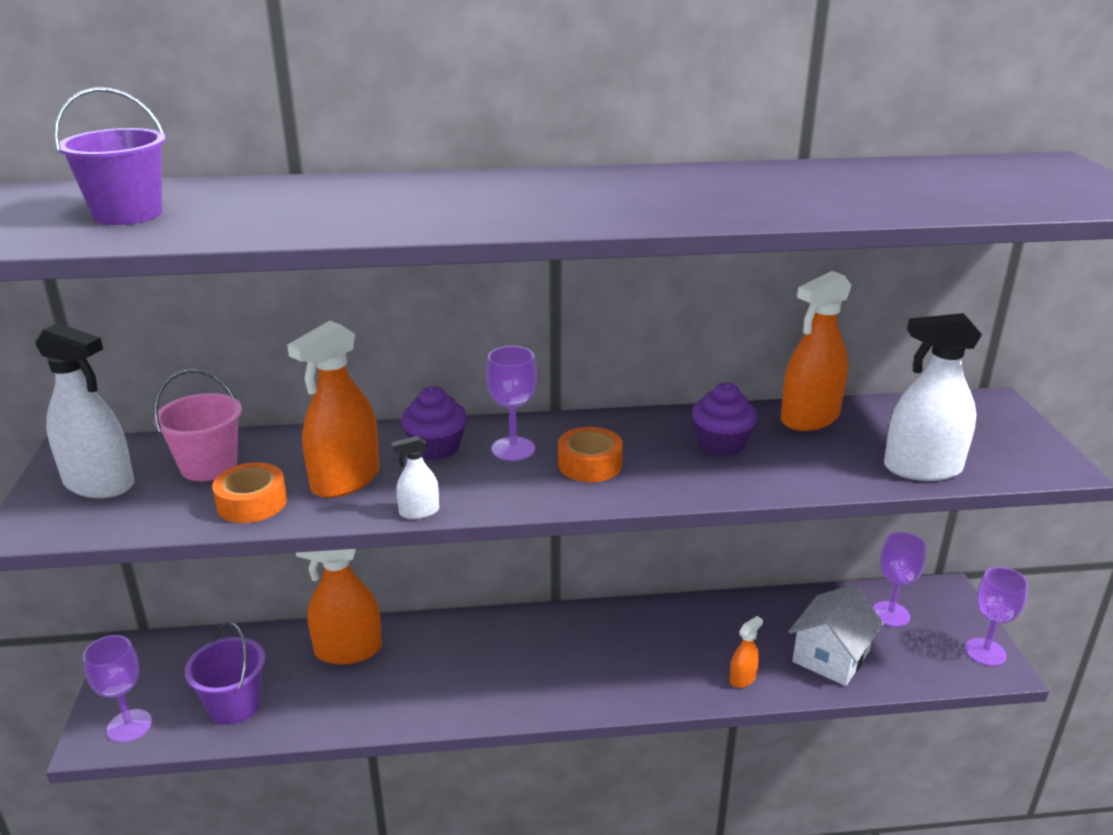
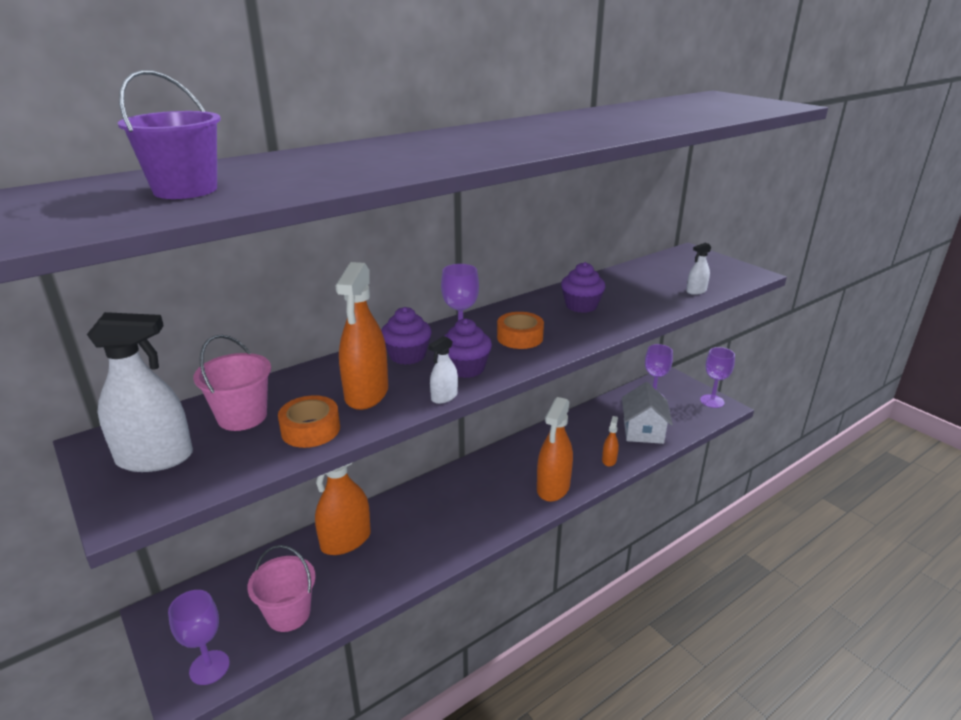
camera: 30 degrees left, 0 degrees up
purple bucket [185,622,265,725] -> pink bucket [247,545,316,632]
orange spray bottle [781,271,852,431] -> orange spray bottle moved to [537,397,573,502]
white spray bottle [884,313,982,481] -> white spray bottle [686,243,712,295], size x0.49
none -> purple cupcake [444,318,492,378]

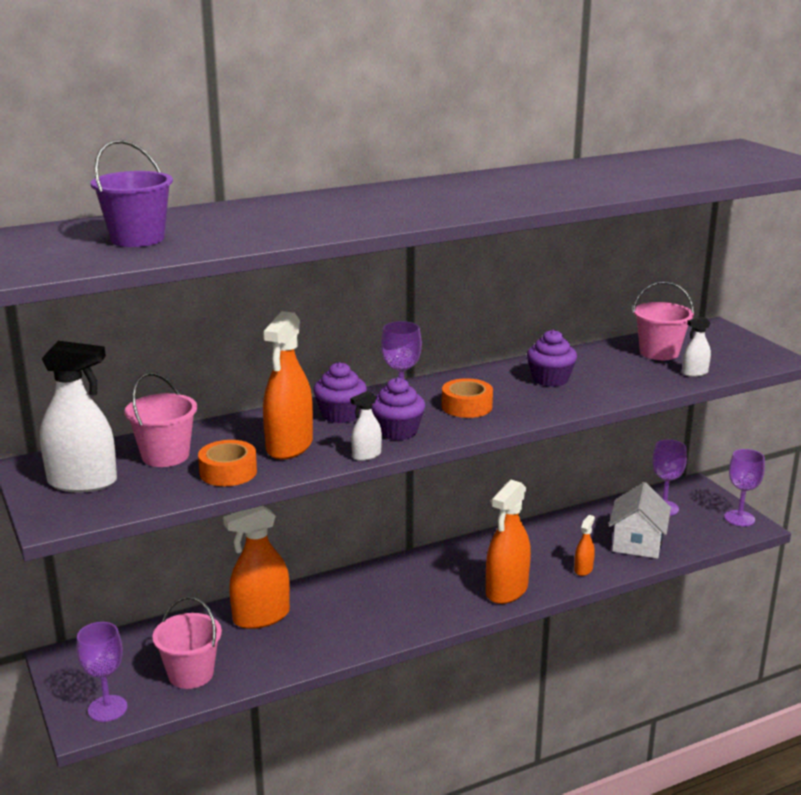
camera: 10 degrees right, 5 degrees down
none -> pink bucket [633,281,694,360]

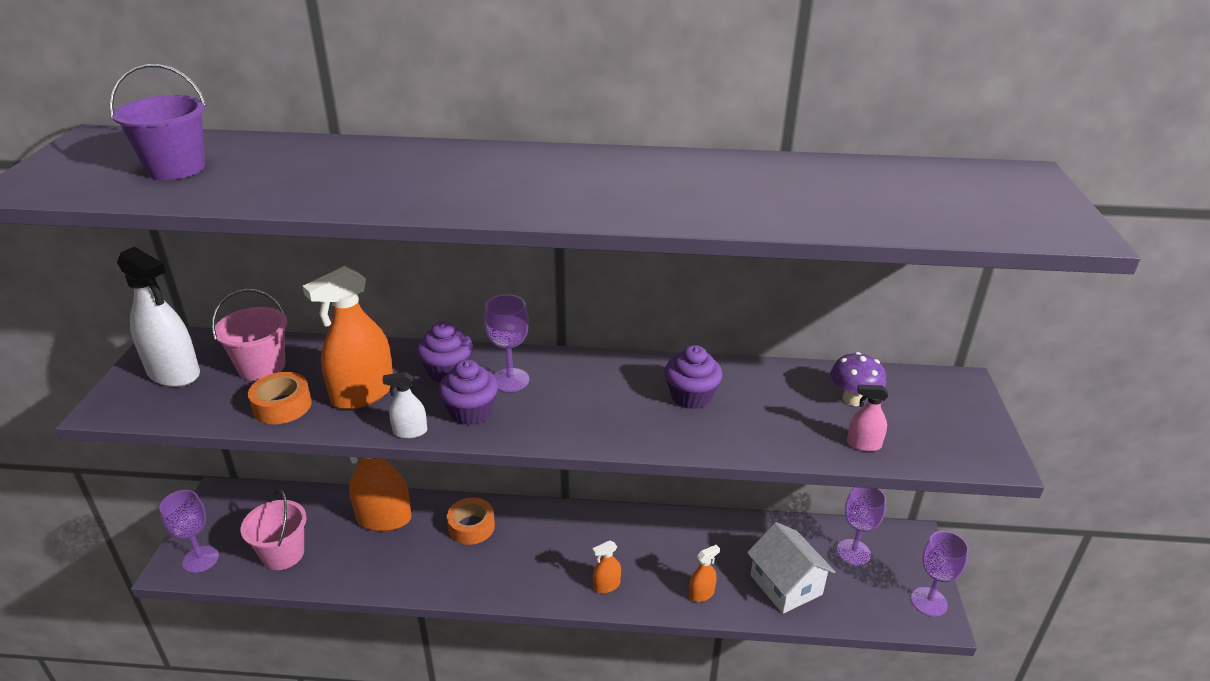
camera: 30 degrees right, 10 degrees up
orange tape [442,378,493,418] -> orange tape moved to [447,497,495,545]
orange spray bottle [486,480,531,604] -> orange spray bottle [592,540,621,593], size x0.49
white house [609,482,671,559] -> white house turned 75 degrees counterclockwise [747,522,835,614]
pink bucket [633,281,694,360] -> purple mushroom [830,352,886,406]
white spray bottle [682,316,711,377] -> pink spray bottle [847,385,888,452]

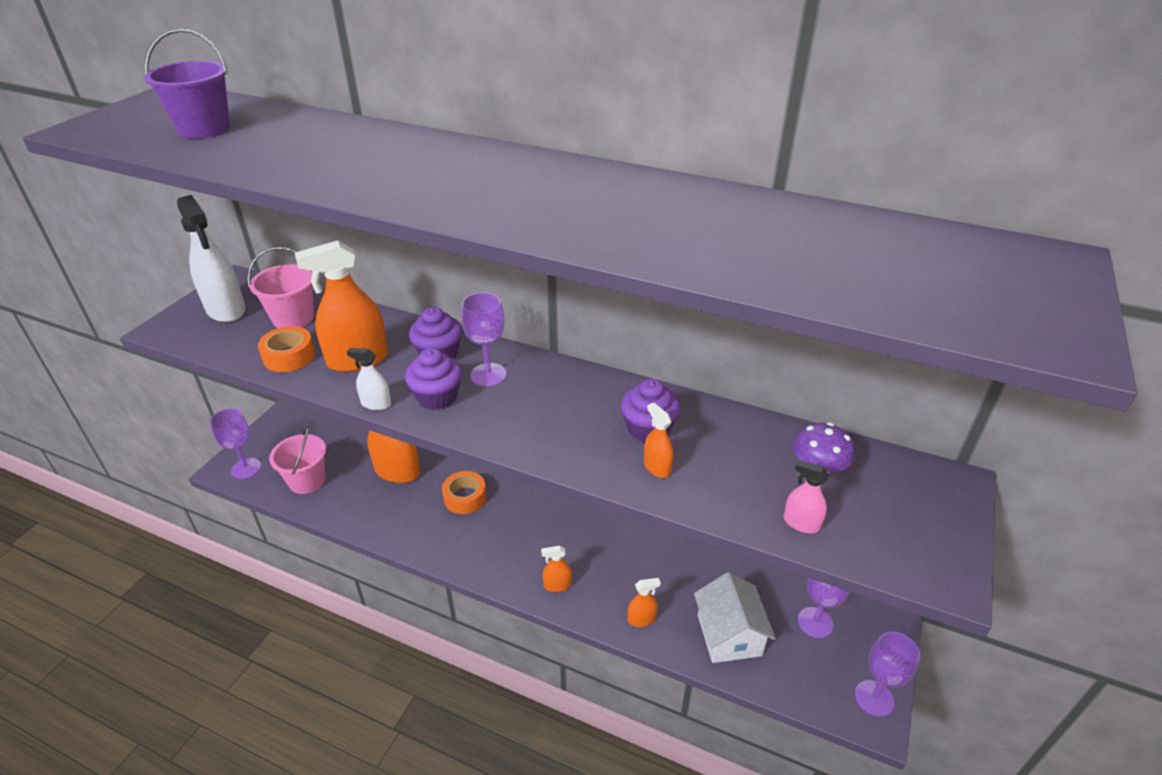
camera: 20 degrees right, 5 degrees up
none -> orange spray bottle [644,403,673,478]

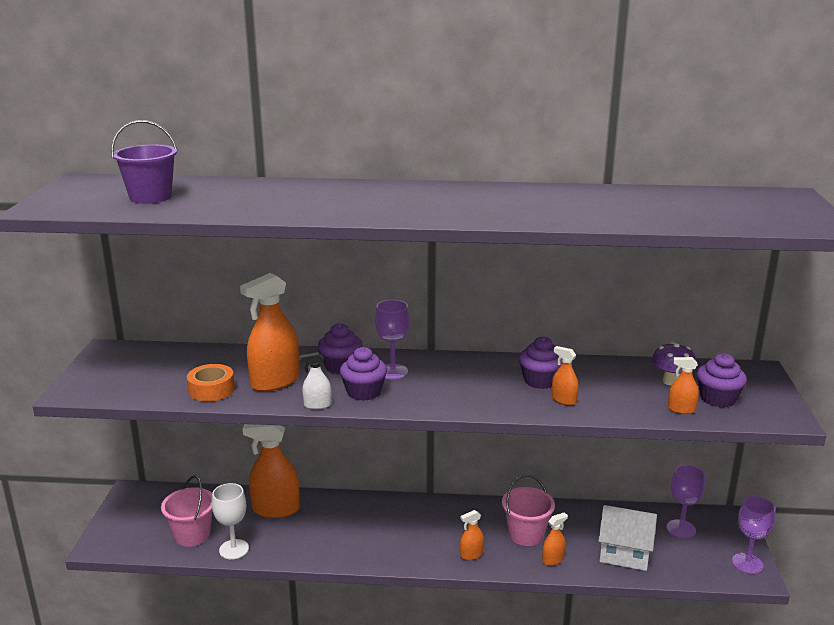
camera: 20 degrees left, 15 degrees down
white spray bottle [177,195,245,322] -> none
purple goblet [210,409,261,479] -> none
pink bucket [247,247,314,328] -> pink bucket moved to [502,474,555,546]
orange tape [442,471,487,514] -> none
white house [694,572,776,663] -> white house turned 45 degrees counterclockwise [598,505,657,571]
pink spray bottle [784,460,829,534] -> orange spray bottle [668,357,699,414]
none -> white goblet [212,483,249,559]
none -> purple cupcake [697,353,747,408]

